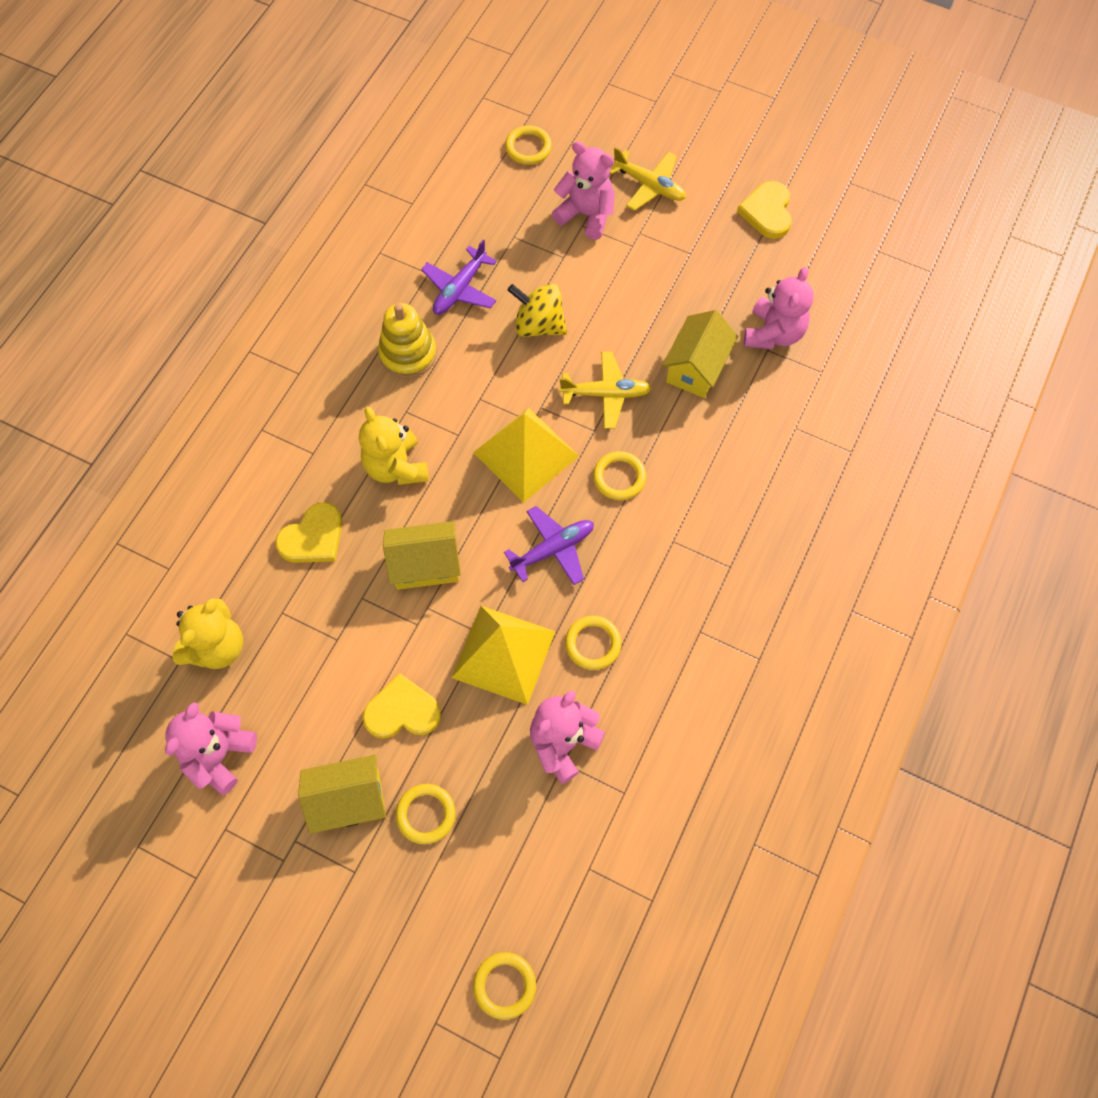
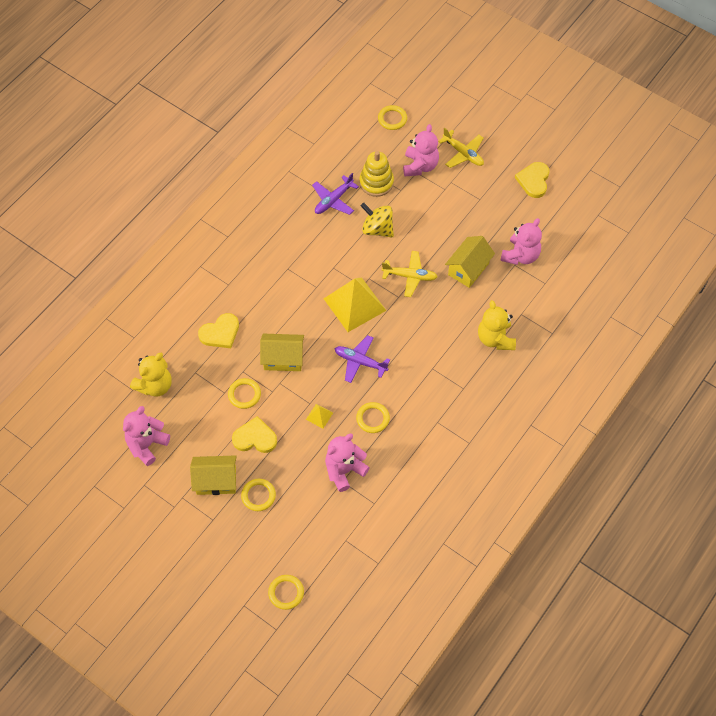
camera: 10 degrees right, 5 degrees down
yellow teddy bear [359,407,429,485] -> yellow teddy bear moved to [478,300,516,350]
yellow stacking toy [378,303,437,378] -> yellow stacking toy moved to [359,151,394,197]
yellow pyramid [451,606,555,705] -> yellow pyramid [306,404,333,428], size x0.42
purple plane [504,506,594,585] -> purple plane turned 135 degrees counterclockwise [334,335,390,383]
pink teddy bear [552,141,615,240] -> pink teddy bear turned 60 degrees clockwise [403,124,439,176]
yellow ring [593,451,646,500] -> yellow ring moved to [228,378,261,409]

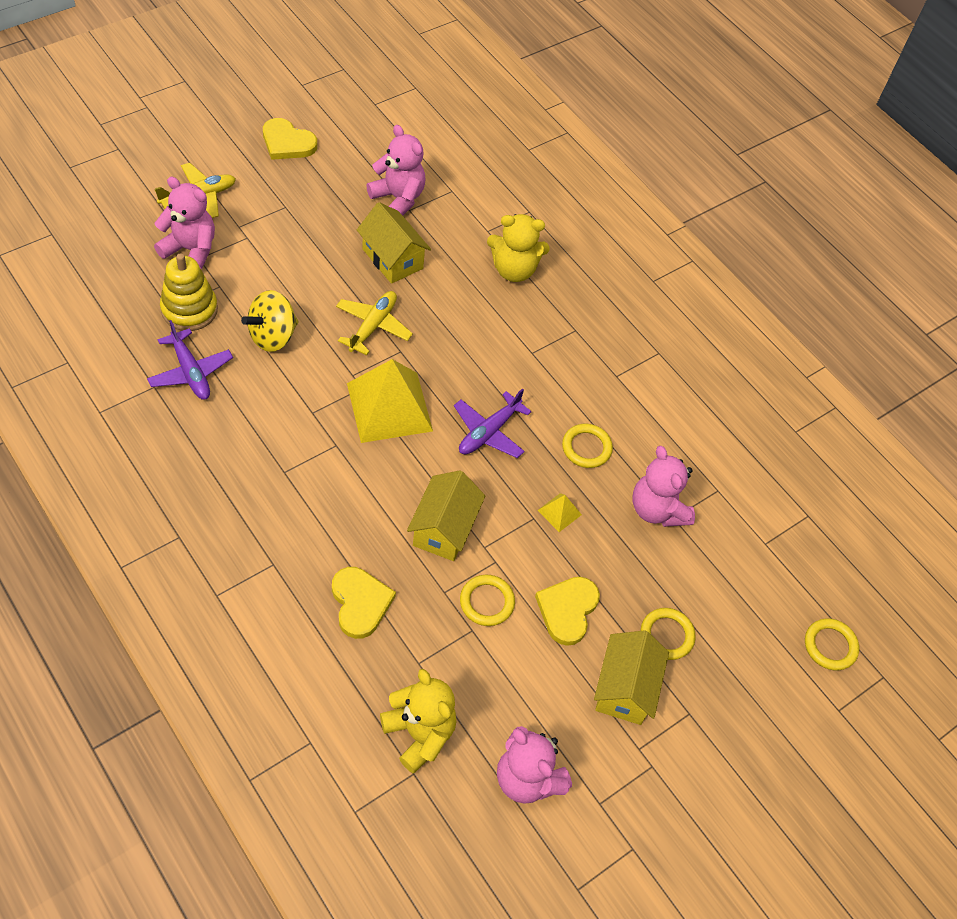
camera: 80 degrees left, 5 degrees down
yellow ring [378,105,407,130] -> none

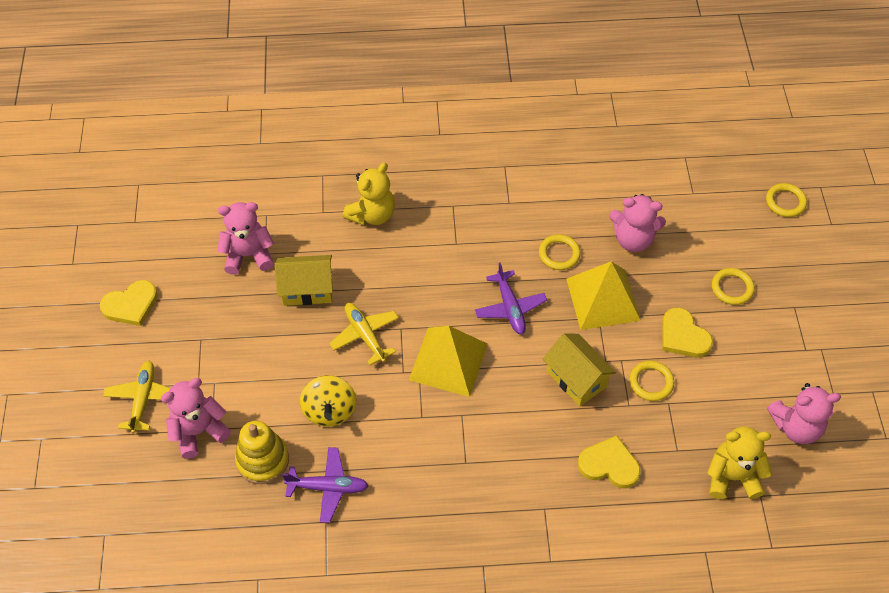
camera: 50 degrees left, 0 degrees up
yellow pyramid [537,493,582,532] -> yellow pyramid [566,261,641,330], size x2.36
yellow house [594,630,669,725] -> none

